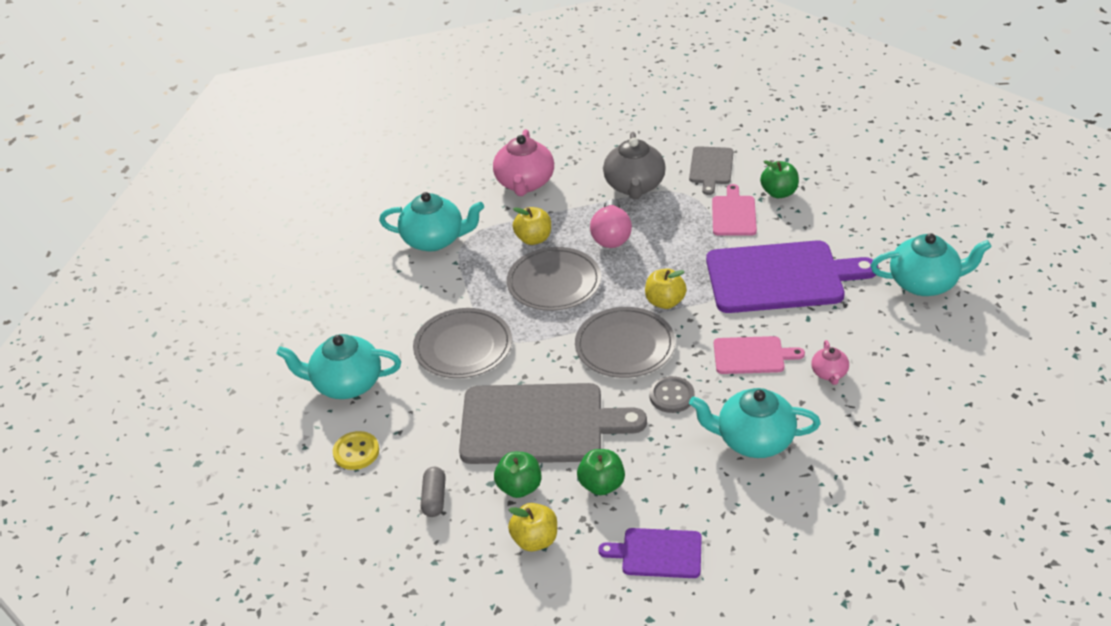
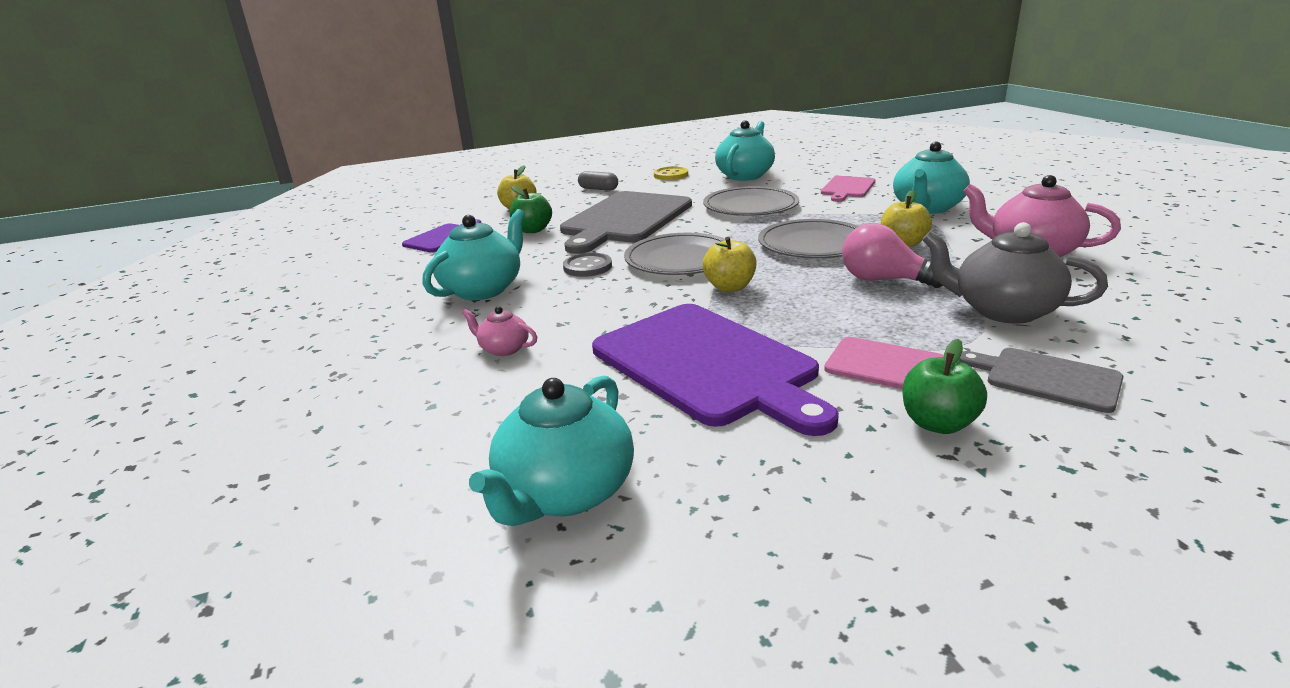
camera: 115 degrees right, 15 degrees down
green apple [494,452,542,498] -> none
purple cutting board [706,240,878,313] -> purple cutting board turned 60 degrees counterclockwise [592,304,839,436]
pink cutting board [714,336,805,374] -> pink cutting board moved to [821,176,875,202]

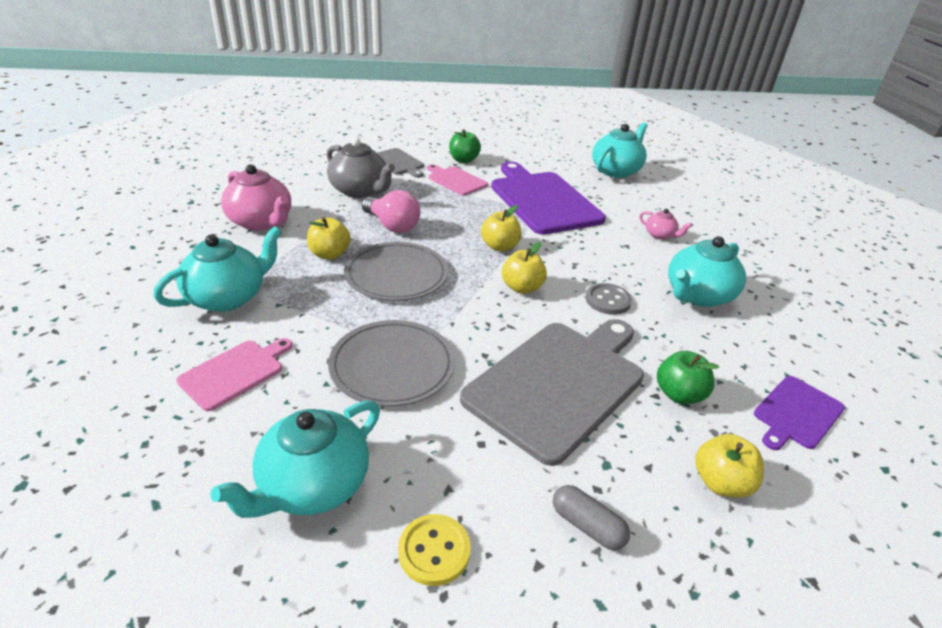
camera: 170 degrees left, 10 degrees up
grey plate [624,233,726,275] -> yellow apple [502,242,547,294]

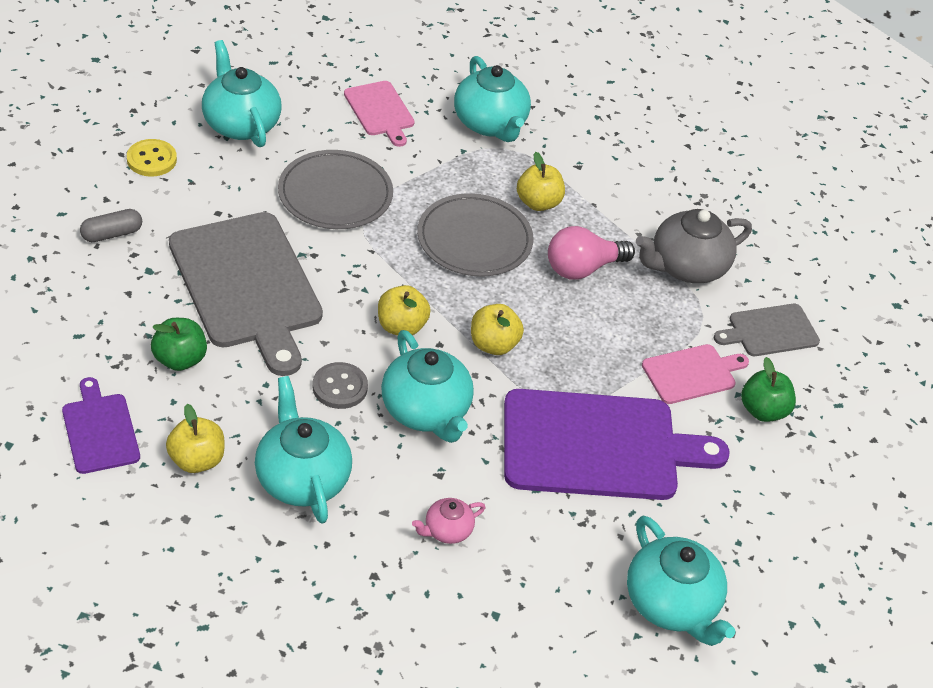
camera: 110 degrees right, 10 degrees up
pink teapot [221,164,291,231] -> none
yellow apple [695,434,764,498] -> yellow apple moved to [166,404,225,473]
none -> turquoise teapot [381,330,474,443]

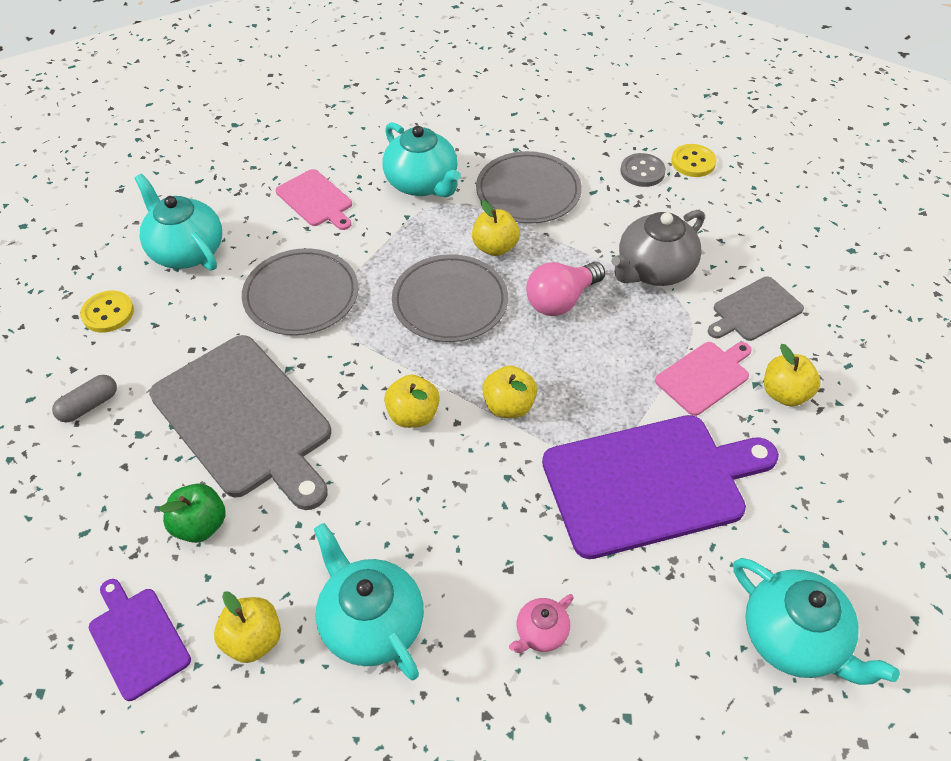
camera: 10 degrees left, 5 degrees up
grey button [312,362,368,409] -> grey button moved to [620,153,666,187]
turquoise teapot [381,330,474,443] -> none
green apple [741,357,796,422] -> yellow apple [764,344,821,407]
none -> grey plate [476,151,582,224]
none -> yellow button [671,144,717,177]

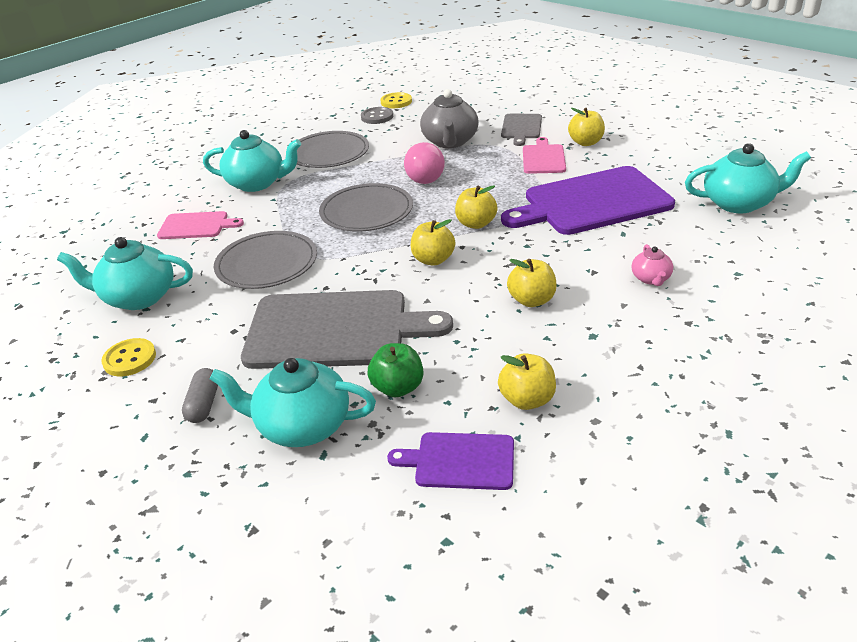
camera: 45 degrees left, 15 degrees down
turquoise teapot [314,523,424,680] -> turquoise teapot moved to [209,358,376,447]
yellow apple [472,200,520,256] -> yellow apple moved to [507,259,557,307]
purple cutting board [542,415,779,559] -> purple cutting board turned 135 degrees counterclockwise [501,166,675,235]

